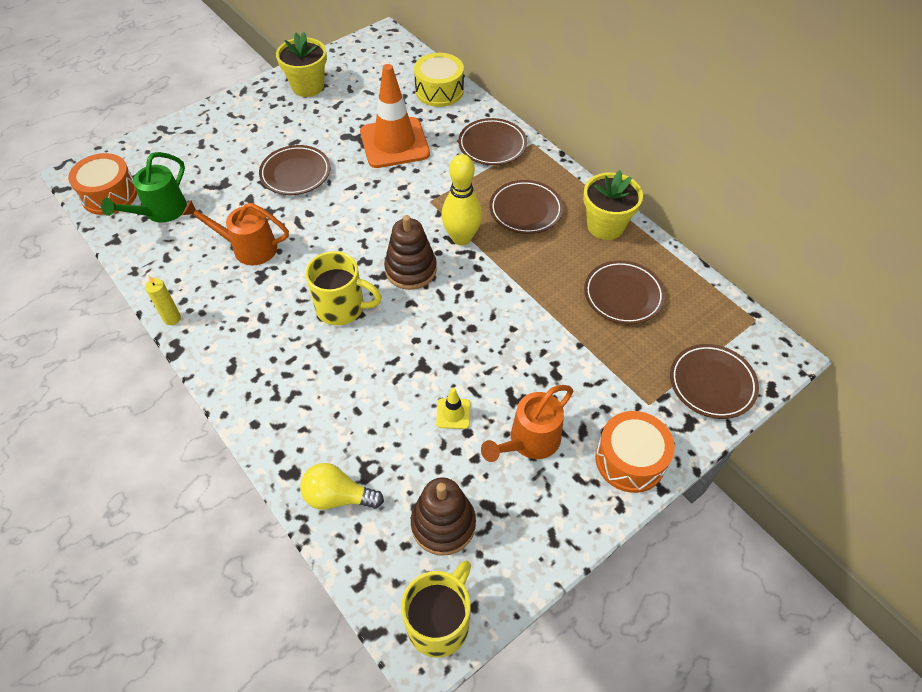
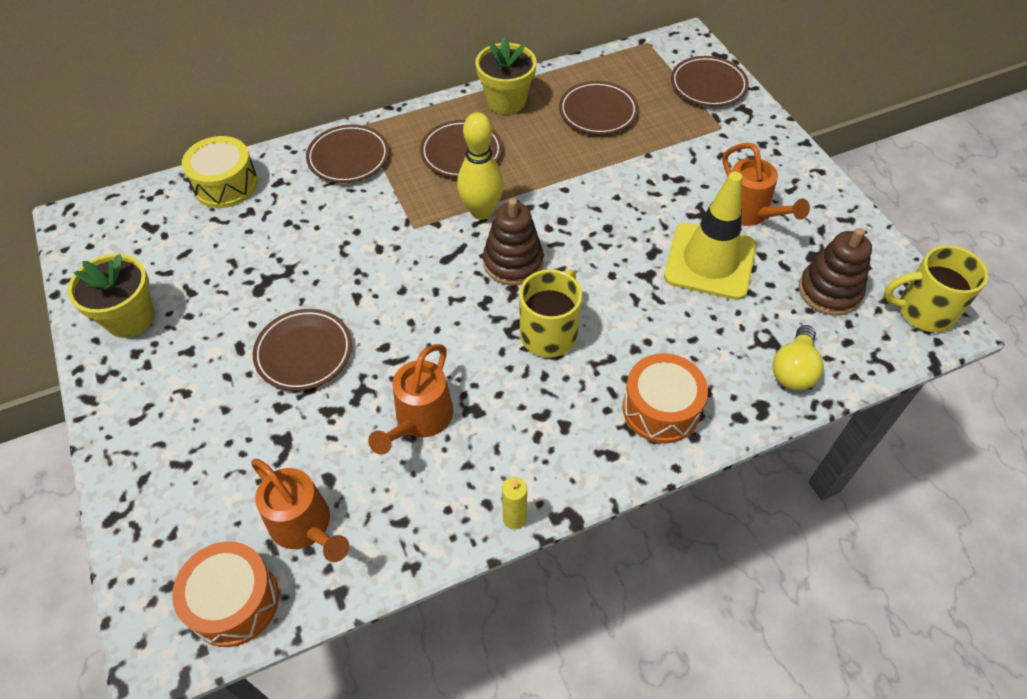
camera: 75 degrees left, 0 degrees up
green watering can [101,152,187,223] -> orange watering can [251,459,349,562]
orange traffic cone [360,64,430,168] -> none
yellow mug [401,560,471,658] -> yellow mug turned 45 degrees counterclockwise [884,245,988,333]
yellow traffic cone [436,388,471,429] -> yellow traffic cone [664,172,756,300], size x2.42
orange drum [595,411,675,493] -> orange drum moved to [623,353,708,443]

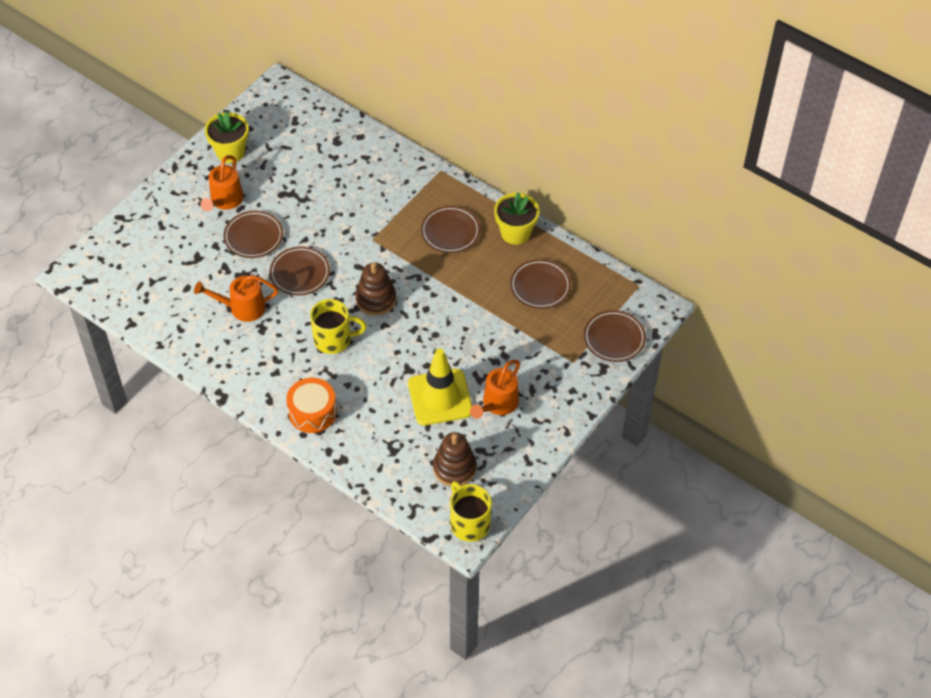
camera: 60 degrees right, 0 degrees up
orange drum [172,541,279,647] -> none
yellow drum [182,136,258,208] -> none
orange watering can [251,459,349,562] -> orange watering can moved to [201,155,243,211]
brown plate [306,125,389,183] -> brown plate moved to [269,246,330,296]
yellow bowling pin [457,113,504,220] -> none
yellow candle [502,477,527,529] -> none
yellow light bulb [772,325,824,391] -> none

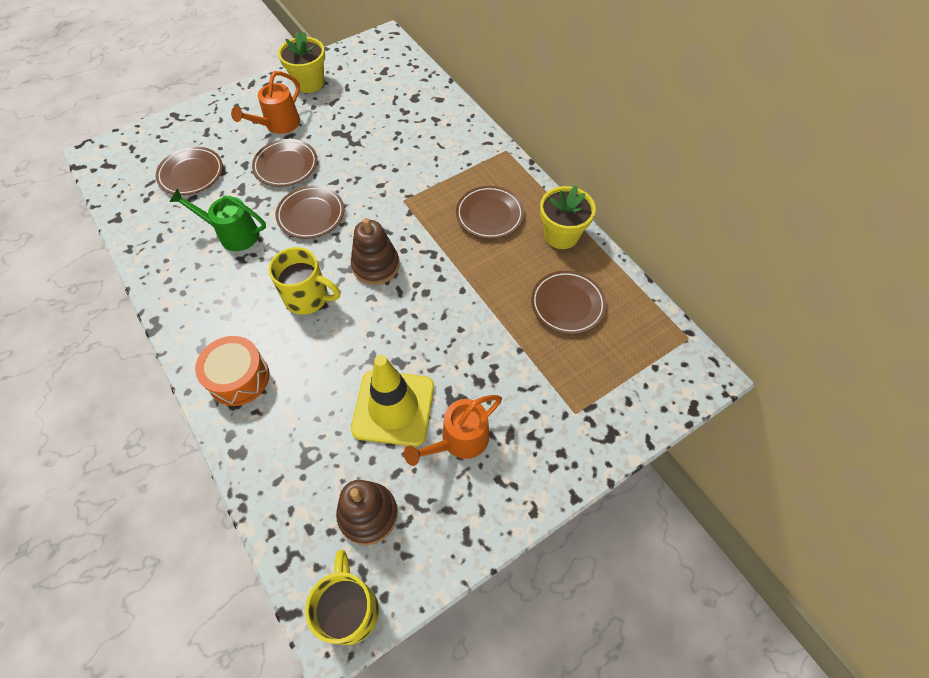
camera: 20 degrees right, 5 degrees up
orange watering can [194,275,278,322] -> green watering can [169,188,266,251]
brown plate [584,310,646,362] -> brown plate moved to [156,147,223,195]

